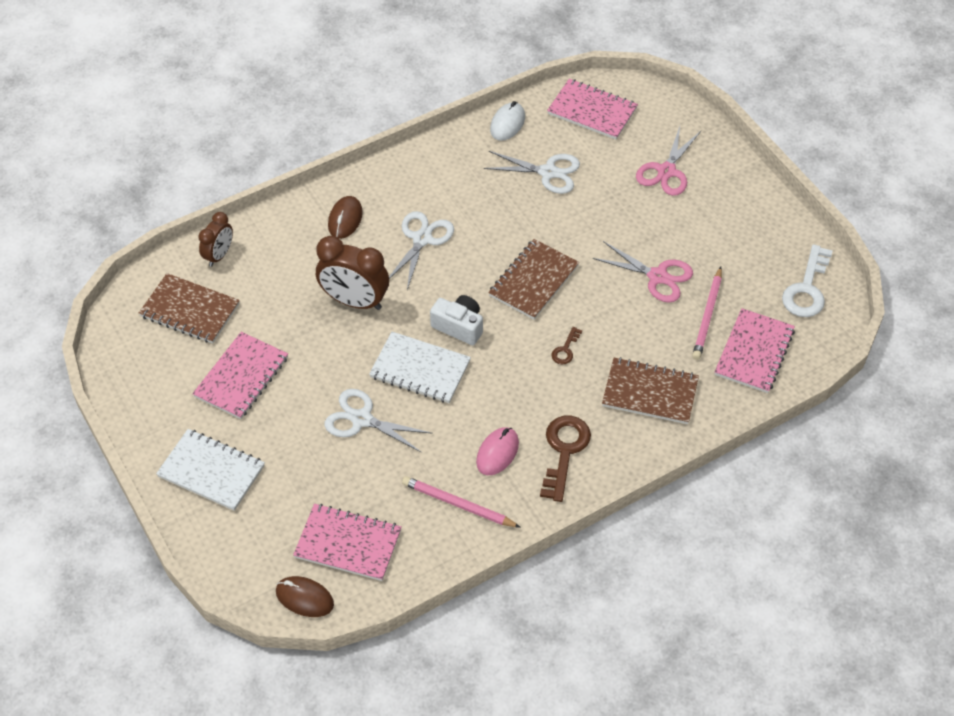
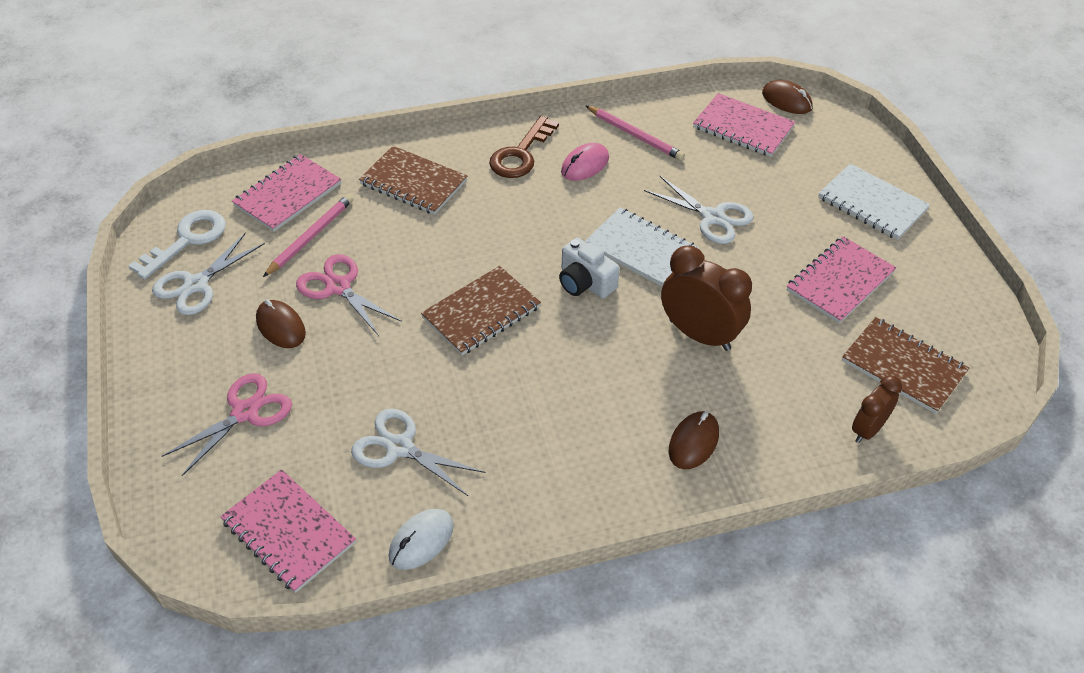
camera: 165 degrees left, 5 degrees down
white scissors [389,211,454,290] -> white scissors moved to [152,232,265,315]
brown key [552,327,582,365] -> none
none -> brown mouse [256,299,306,348]

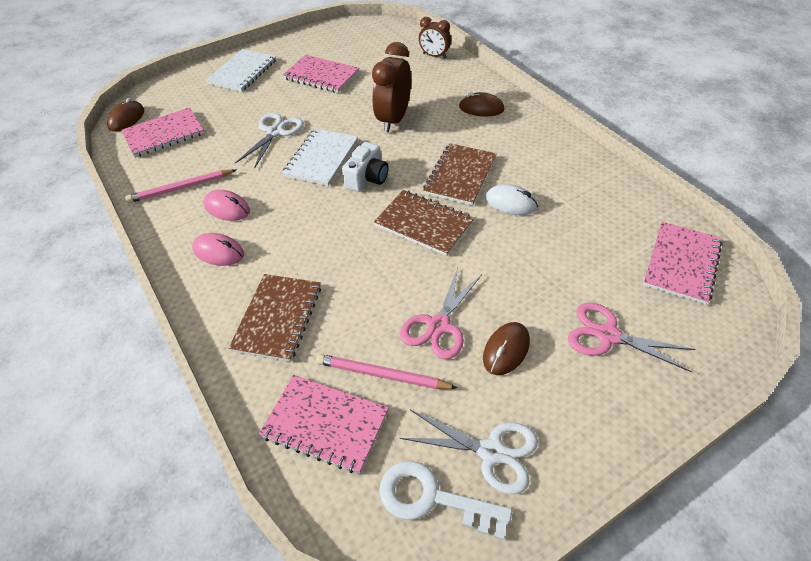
camera: 105 degrees left, 0 degrees up
white scissors [351,409,486,496] -> none
white mouse [389,509,454,570] -> white mouse moved to [485,184,538,215]
brown key [489,116,559,178] -> pink mouse [192,233,244,266]
pink pencil [585,105,685,161] -> pink pencil turned 135 degrees counterclockwise [125,169,236,203]
pink notebook [693,93,795,157] -> pink notebook turned 45 degrees clockwise [121,107,205,158]
brown notebook [842,317,969,414] -> brown notebook moved to [423,143,497,206]

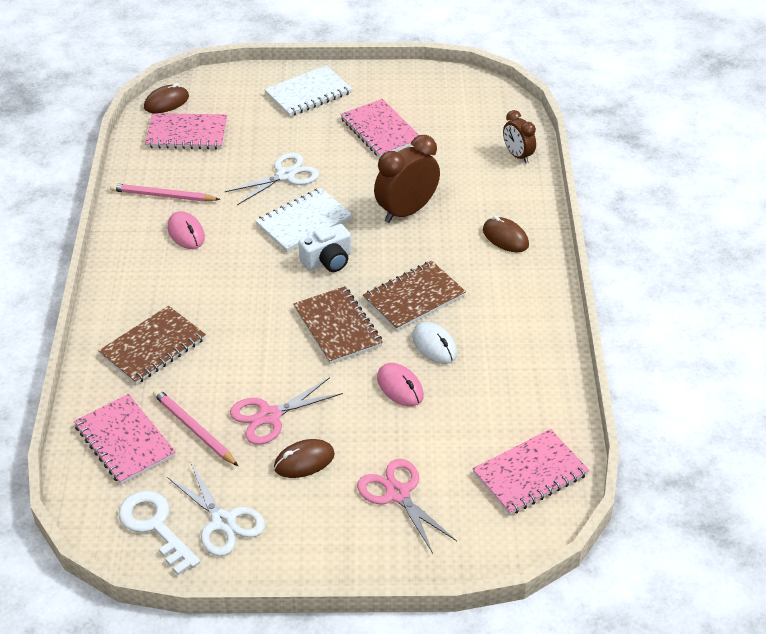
camera: 30 degrees right, 5 degrees down
pink mouse [192,233,244,266] -> pink mouse moved to [377,363,424,407]

